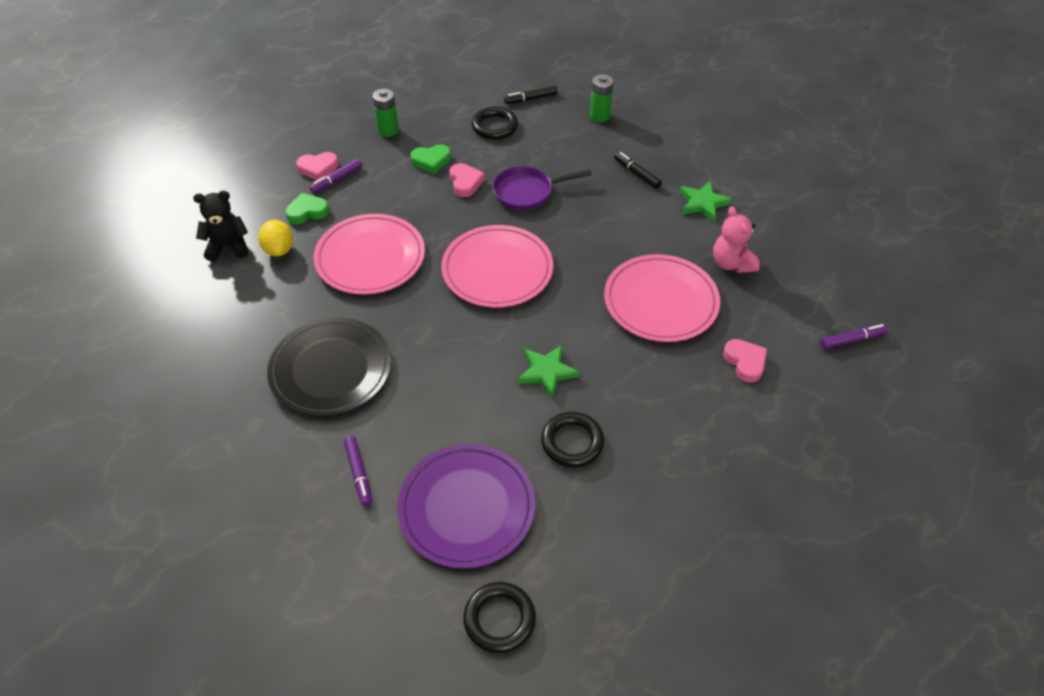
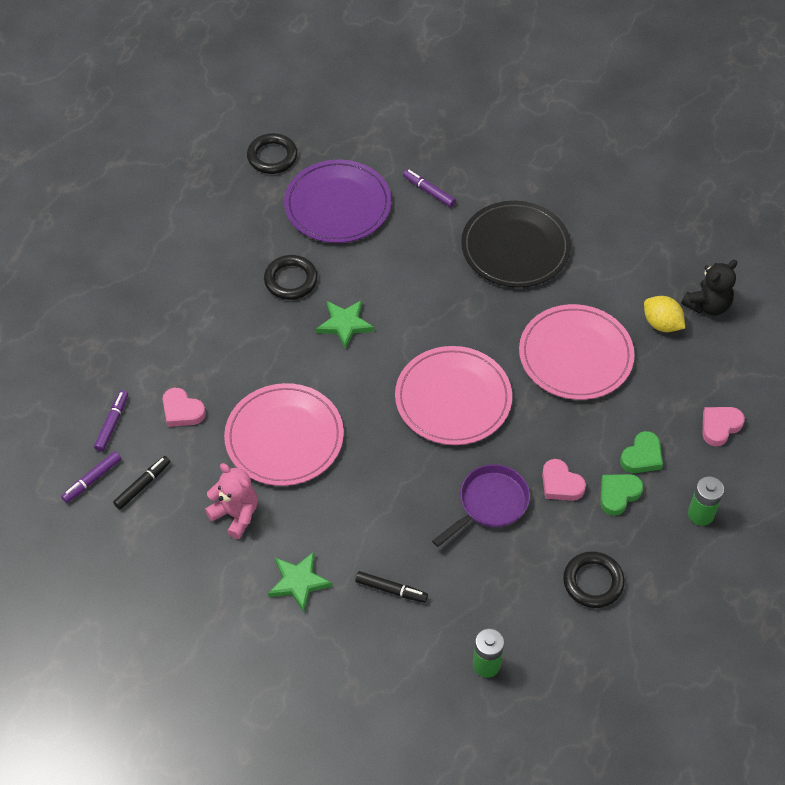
camera: 150 degrees right, 5 degrees up
green heart [285,193,329,225] -> green heart moved to [620,431,663,473]
purple marker [310,159,362,193] -> purple marker moved to [94,390,128,452]
black marker [504,85,558,104] -> black marker moved to [113,456,171,509]

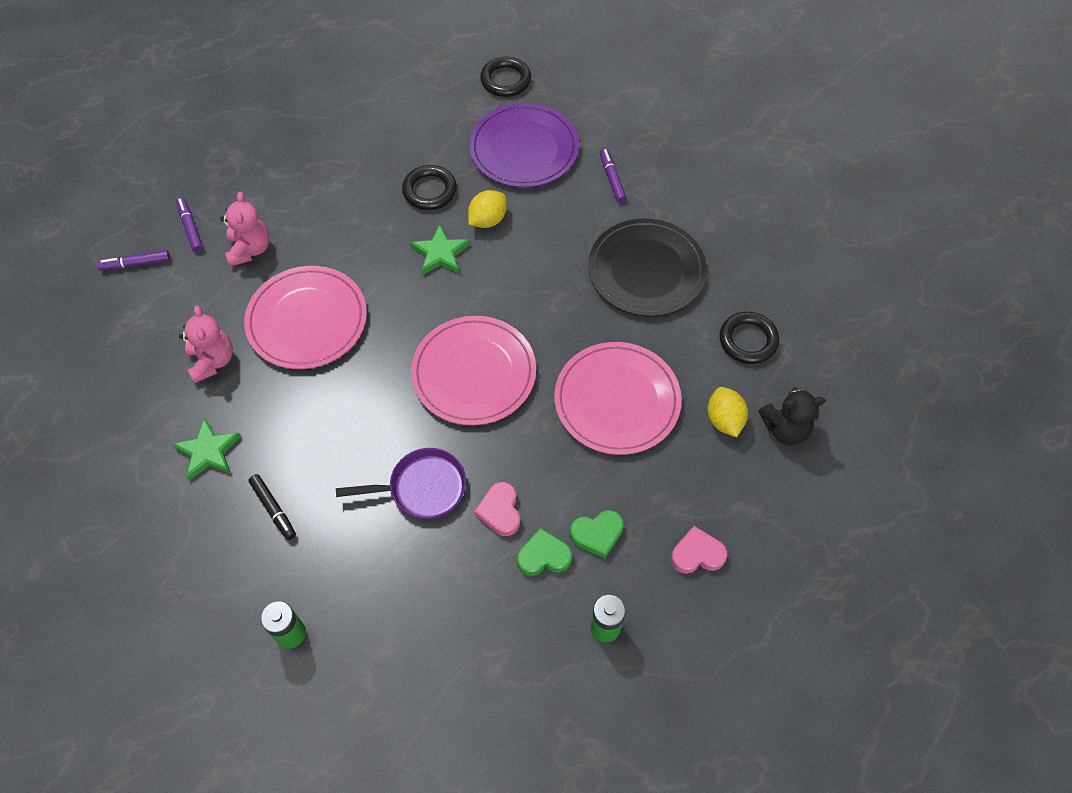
camera: 35 degrees right, 5 degrees up
purple marker [94,390,128,452] -> purple marker turned 75 degrees counterclockwise [176,197,203,252]
black marker [113,456,171,509] -> none
pink heart [163,388,206,427] -> pink teddy bear [220,192,270,267]
black ring [563,551,625,608] -> black ring moved to [720,311,779,364]
none -> yellow lemon [468,190,507,228]

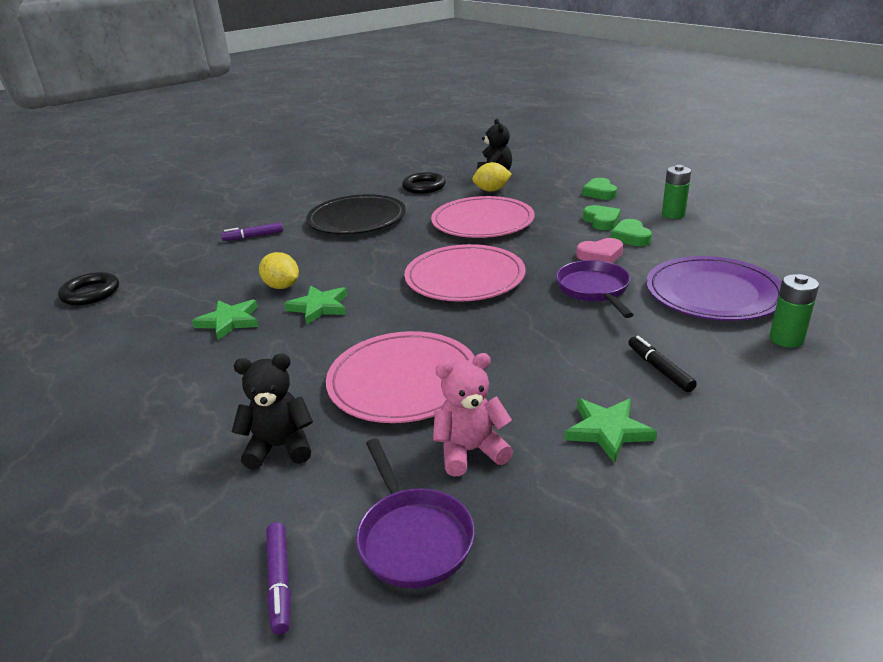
camera: 90 degrees left, 30 degrees down
purple marker [176,197,203,252] -> none
pink teddy bear [220,192,270,267] -> black teddy bear [232,354,313,469]
black marker [248,474,296,540] -> black marker turned 75 degrees counterclockwise [628,336,697,392]
black ring [402,165,457,210] -> green star [192,299,259,340]
purple plate [469,103,579,188] -> purple plate moved to [646,256,782,321]
pink heart [671,526,727,574] -> green heart [582,178,617,200]
none -> purple pan [356,439,475,588]

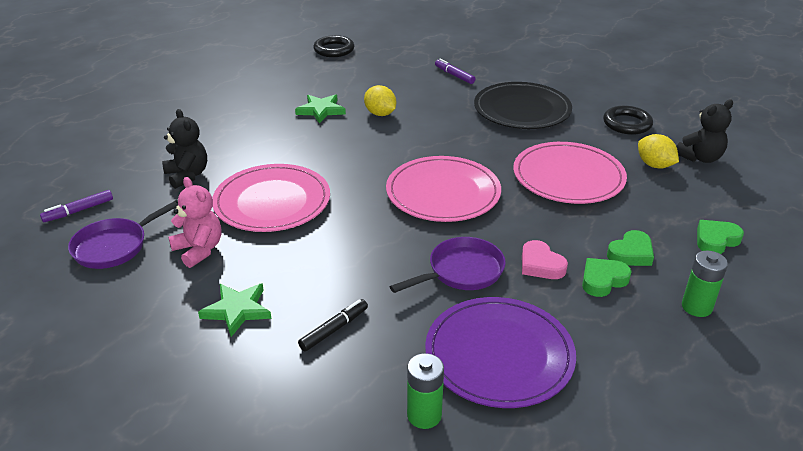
camera: 65 degrees right, 5 degrees up
yellow lemon [259,252,299,289] -> yellow lemon turned 60 degrees counterclockwise [364,85,396,116]
green star [284,285,347,325] -> none

